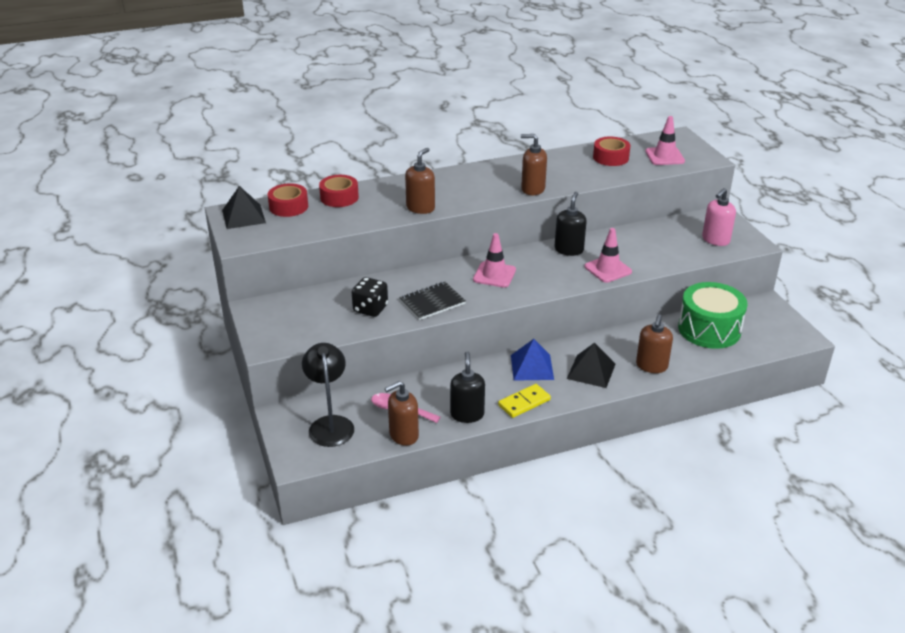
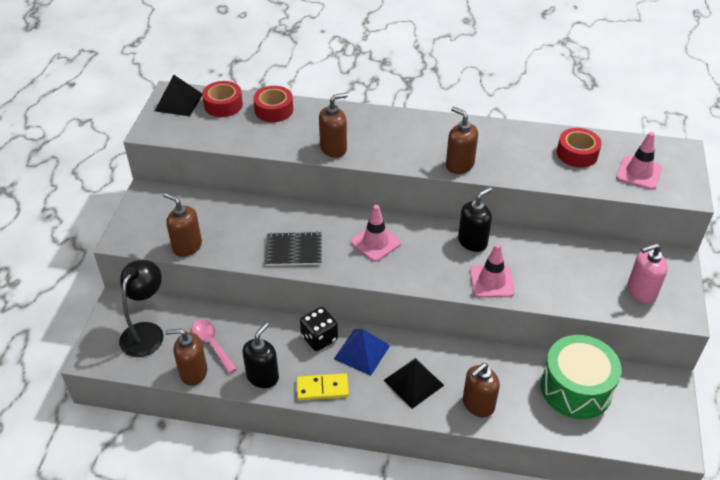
camera: 30 degrees right, 10 degrees up
black dice [352,277,388,317] -> black dice moved to [300,307,338,351]
none -> brown soap dispenser [164,193,202,257]

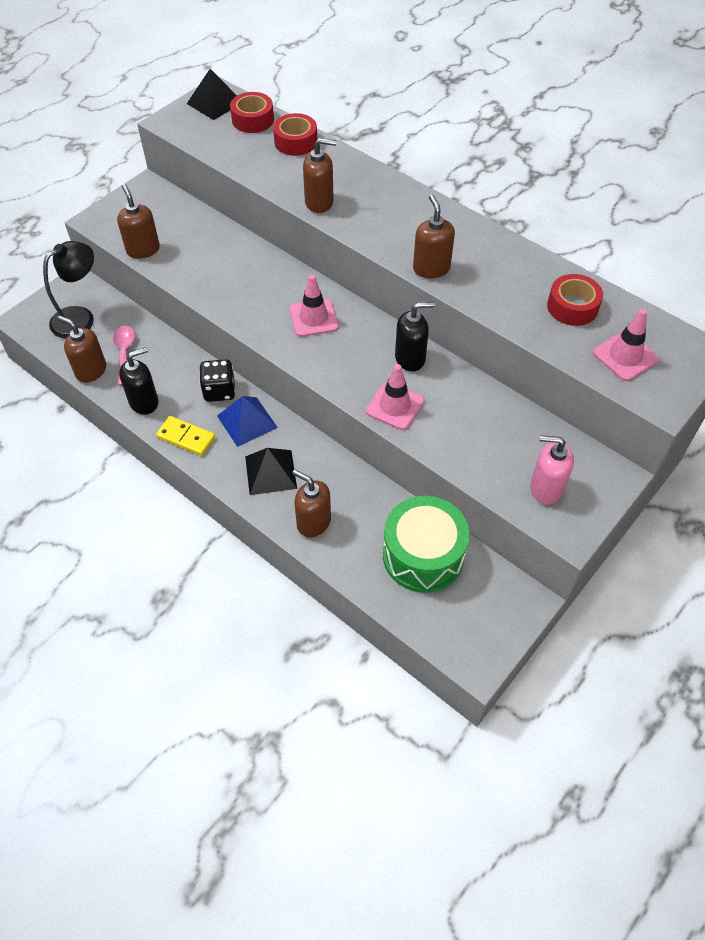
camera: 30 degrees right, 10 degrees up
black notebook [265,232,322,266] -> none
brown soap dispenser [463,363,500,417] -> brown soap dispenser turned 45 degrees clockwise [292,470,331,537]

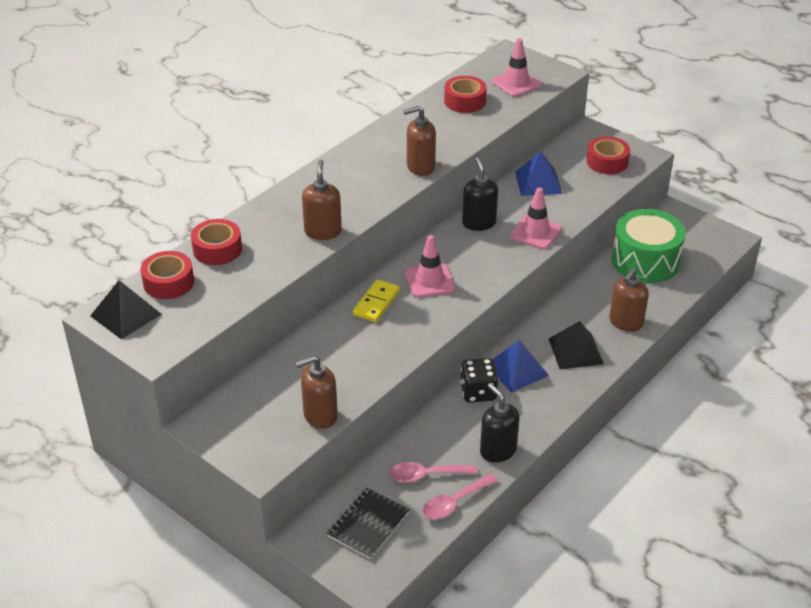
camera: 90 degrees left, 15 degrees down
black lamp [43,241,94,338] -> black notebook [327,488,410,559]
brown soap dispenser [57,316,106,383] -> pink spoon [423,474,498,519]
yellow domino [156,416,215,456] -> yellow domino moved to [353,279,400,322]
pink soap dispenser [530,435,574,505] -> red tape [587,136,630,174]
none -> blue pyramid [515,152,562,196]

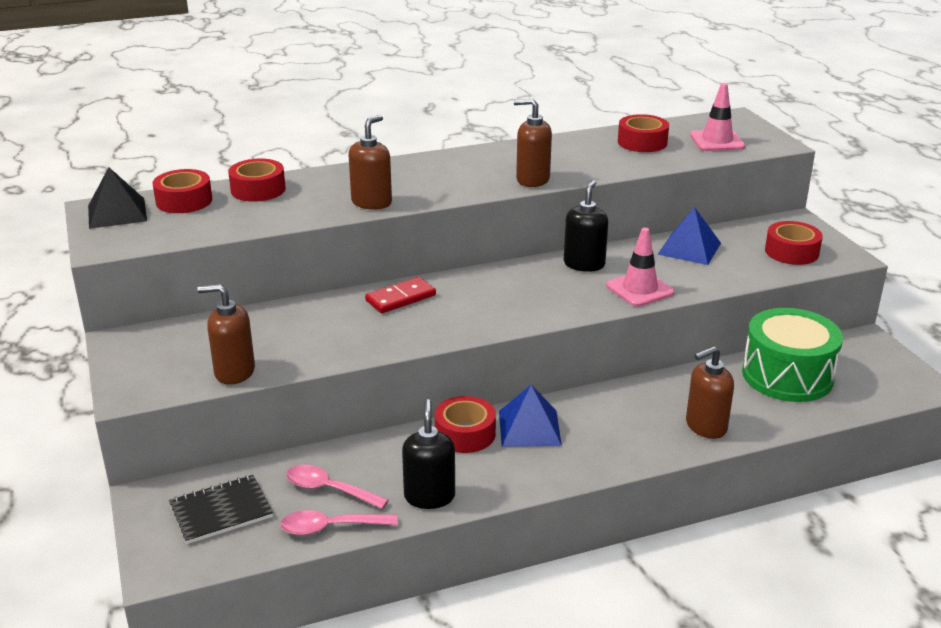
camera: 30 degrees right, 10 degrees down
yellow domino [353,279,400,322] -> red domino [365,277,436,313]
pink traffic cone [405,235,455,298] -> none
black dice [460,358,499,403] -> red tape [435,396,496,453]
black pyramid [549,321,604,369] -> none

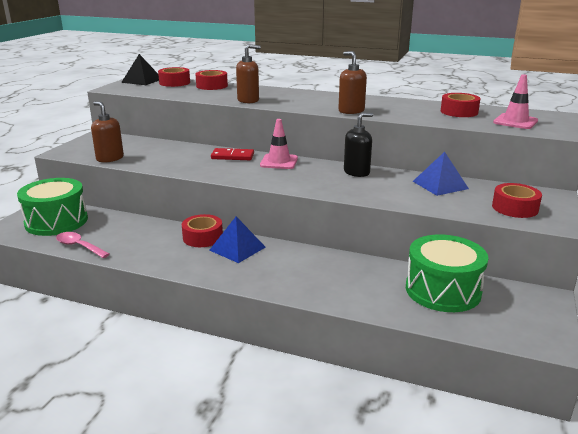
camera: 40 degrees right, 5 degrees down
black notebook [169,475,273,544] -> green drum [17,178,88,236]
pink spoon [286,465,389,509] -> none
black soap dispenser [402,399,455,509] -> none
pink traffic cone [606,228,675,307] -> pink traffic cone moved to [260,119,298,169]
brown soap dispenser [686,346,734,439] -> none

